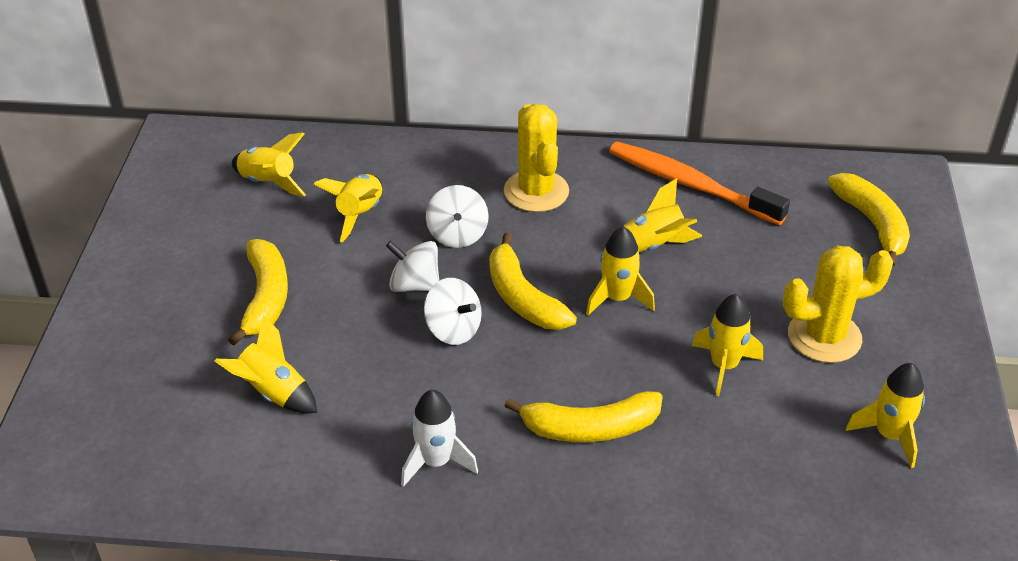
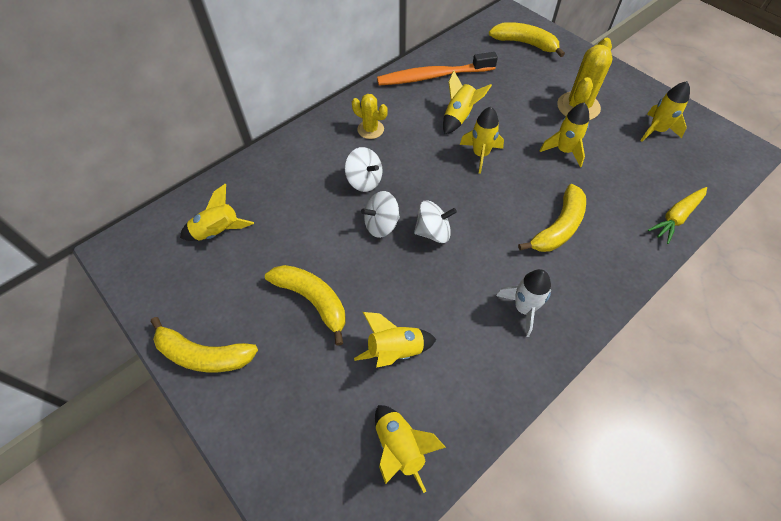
camera: 45 degrees left, 15 degrees up
yellow rocket [314,174,382,242] -> yellow rocket moved to [375,405,446,493]
yellow banana [489,233,577,330] -> yellow banana moved to [151,317,258,372]
yellow cactus [504,104,569,212] -> yellow cactus [352,94,388,139], size x0.62
none -> yellow carrot [648,187,707,244]

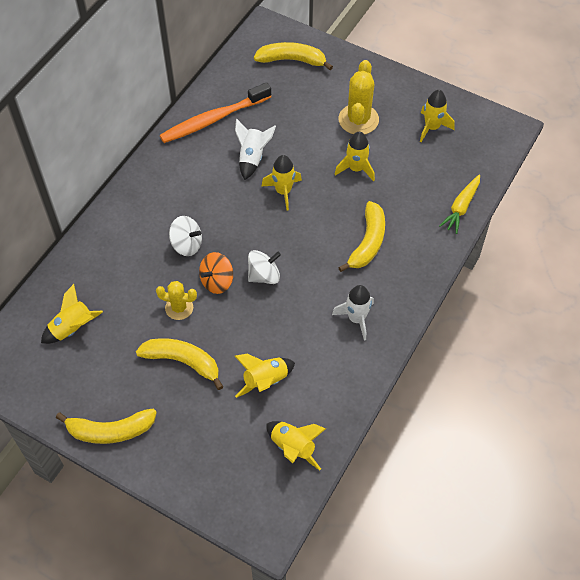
camera: 20 degrees left, 0 degrees up
yellow cactus [352,94,388,139] -> yellow cactus moved to [156,281,197,320]
white spinning top [361,191,400,238] -> orange spinning top [199,252,233,294]
yellow rocket [443,70,492,134] -> white rocket [235,119,276,180]

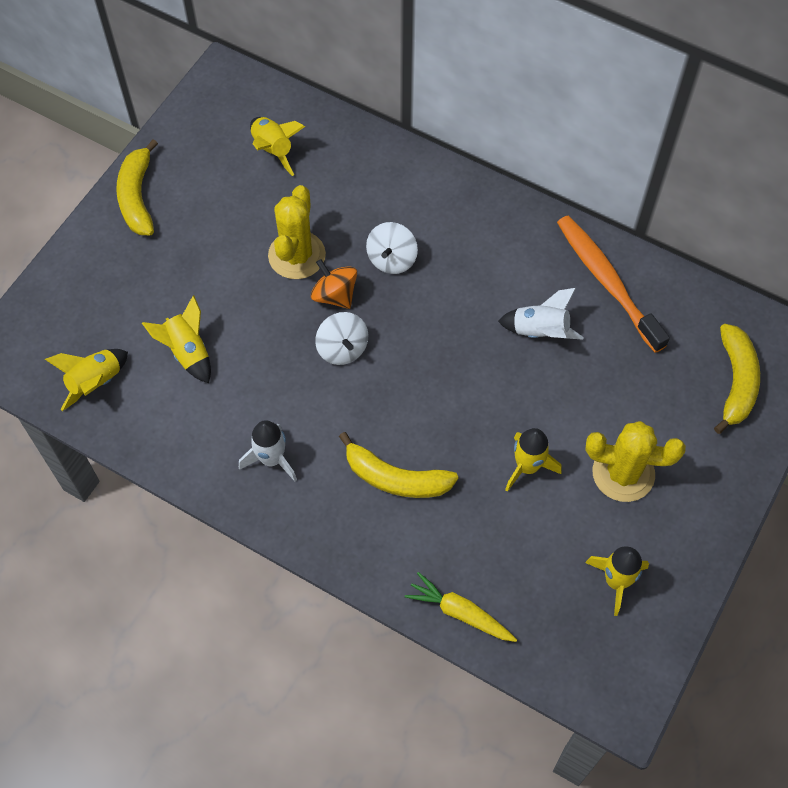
camera: 90 degrees right, 5 degrees up
yellow banana [136,338,223,390] -> none
yellow cactus [156,281,197,320] -> yellow cactus [268,185,326,279], size x1.62
yellow rocket [262,155,302,211] -> none

